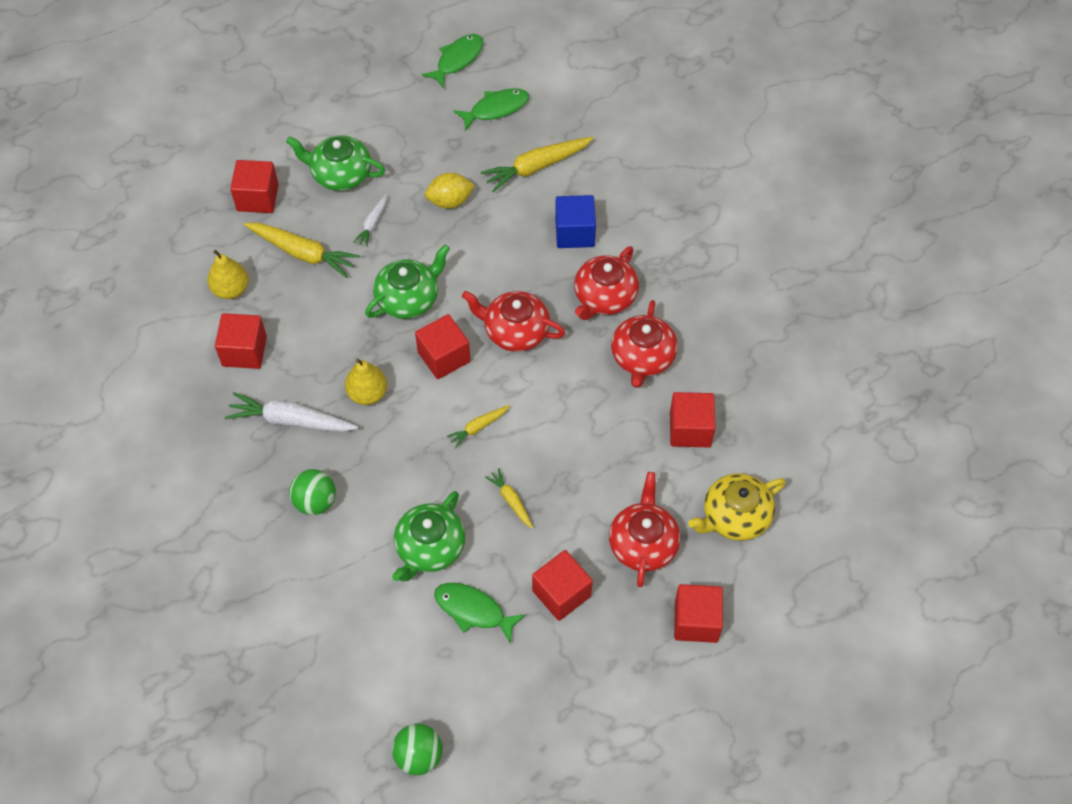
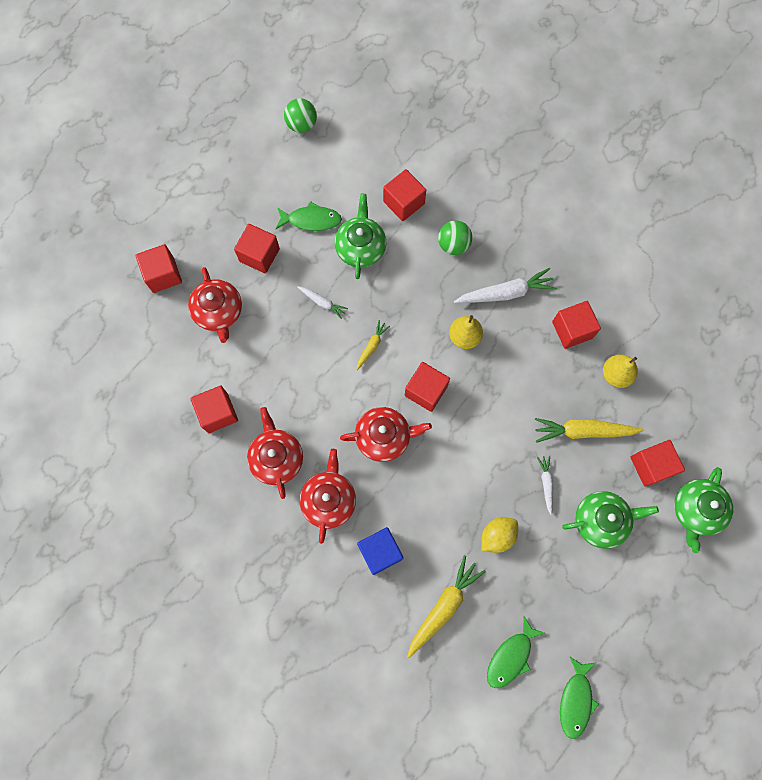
camera: 155 degrees right, 15 degrees up
green teapot [365,245,450,319] -> green teapot moved to [674,467,733,553]
yellow carrot [485,468,533,529] -> white carrot [298,286,348,319]
yellow teapot [688,473,786,541] -> none
none -> red cube [383,169,426,221]

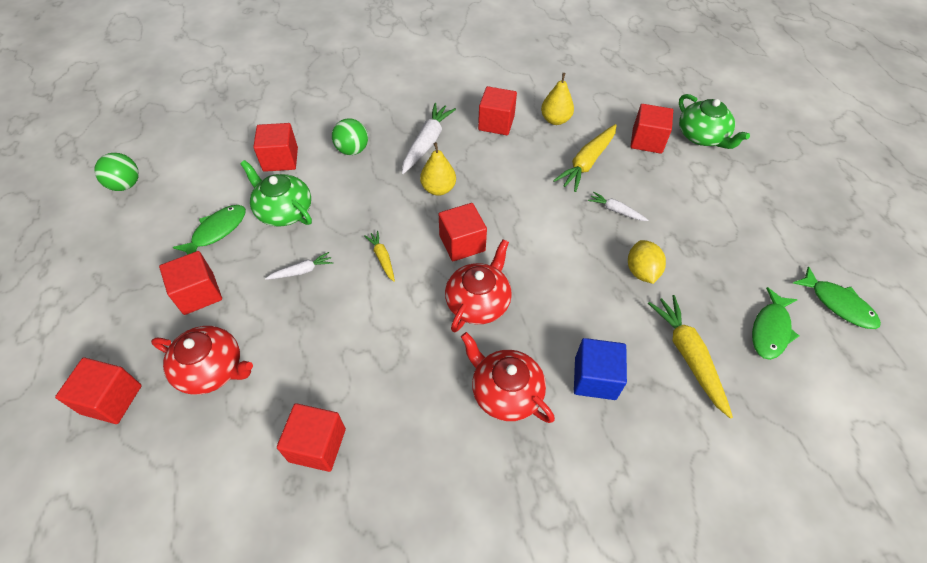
camera: 55 degrees left, 20 degrees down
red teapot [247,407,303,499] -> none
green fish [487,616,545,688] -> green fish turned 45 degrees clockwise [752,287,799,360]
green teapot [562,491,659,549] -> none

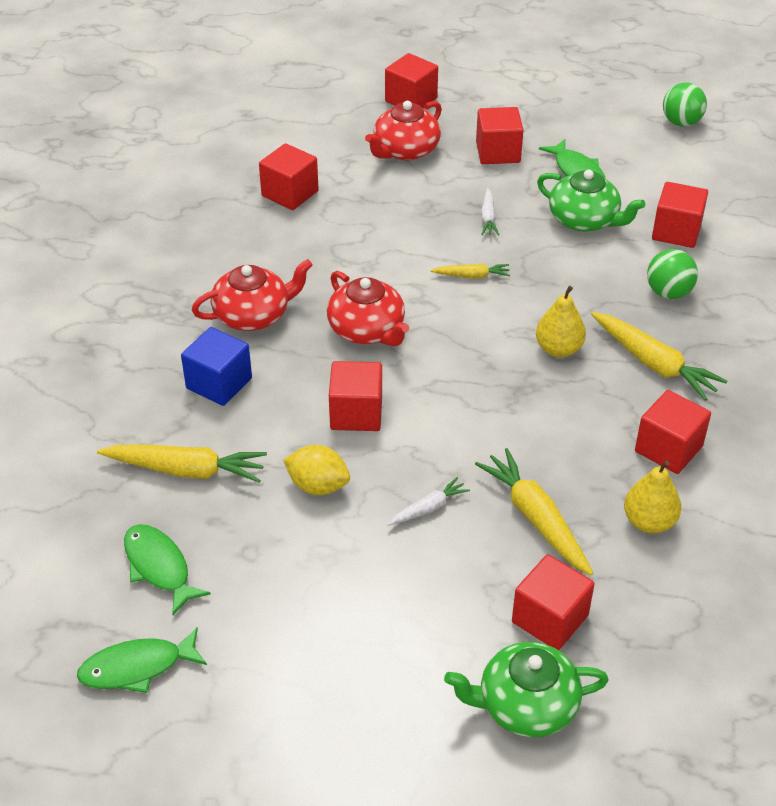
camera: 115 degrees right, 10 degrees down
green teapot [240,160,312,227] -> green teapot turned 60 degrees clockwise [537,170,645,232]
white carrot [402,103,456,174] -> yellow carrot [591,312,727,401]
red cube [439,203,487,261] -> red cube moved to [329,361,382,431]

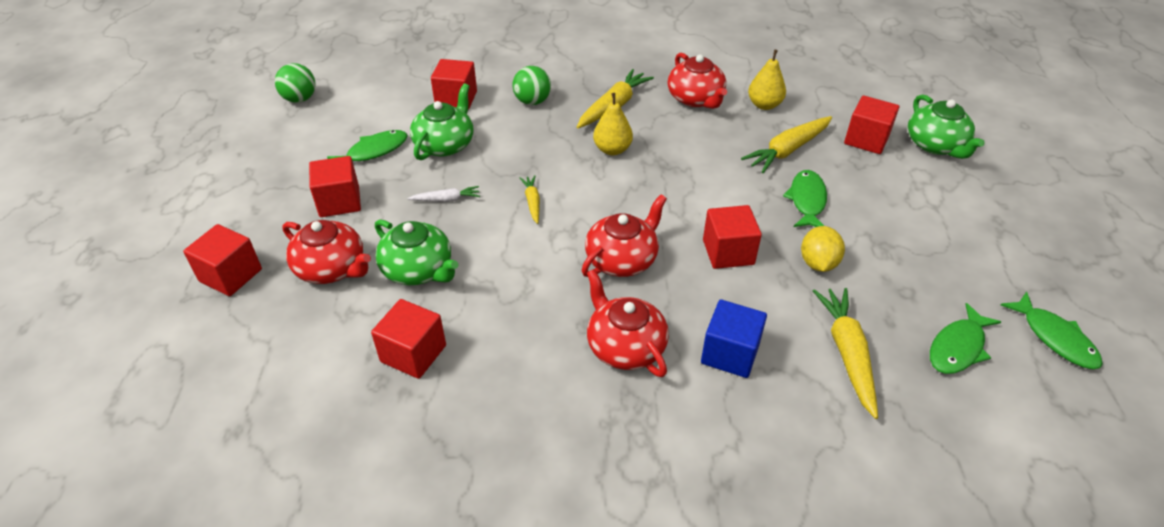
camera: 100 degrees left, 0 degrees up
white carrot [387,477,470,526] -> green fish [783,170,827,227]
red cube [635,390,711,474] -> red teapot [667,53,727,109]
none -> green teapot [375,219,458,285]

